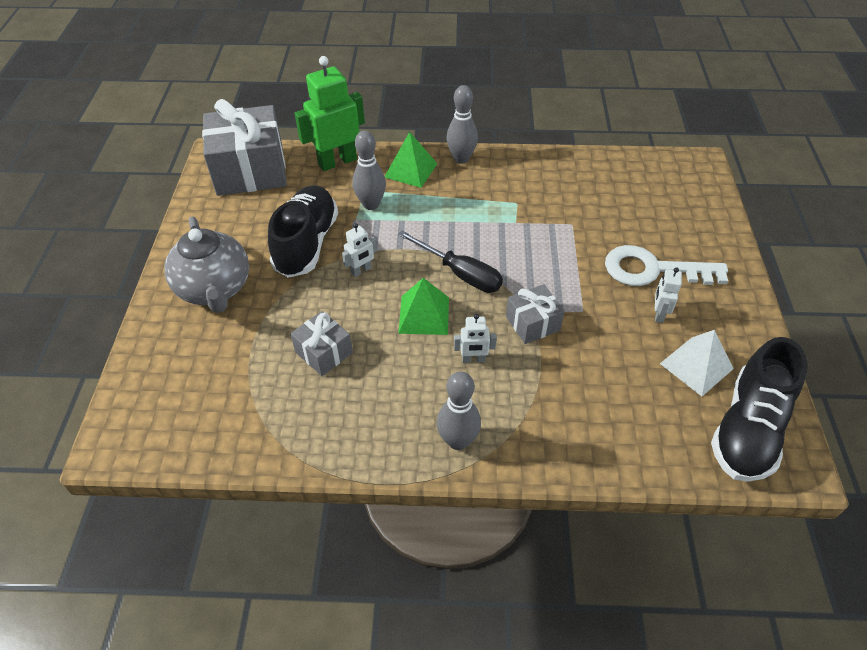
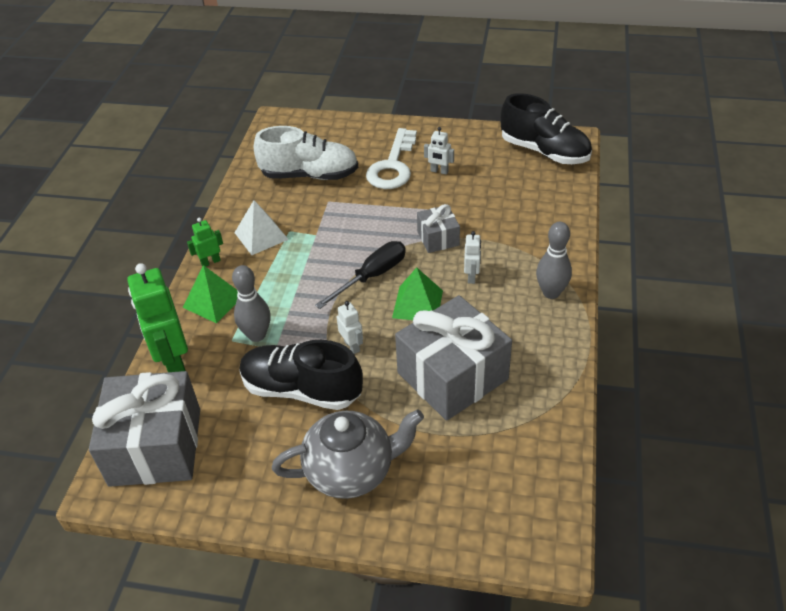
camera: 80 degrees left, 5 degrees down
grey gift [290,311,353,376] -> grey gift [395,295,512,421], size x2.01
grey bowling pin [446,85,478,164] -> green robot [187,218,223,267]
white pyramid [660,330,734,396] -> white pyramid moved to [235,200,289,255]
none -> white shoe [254,126,358,180]

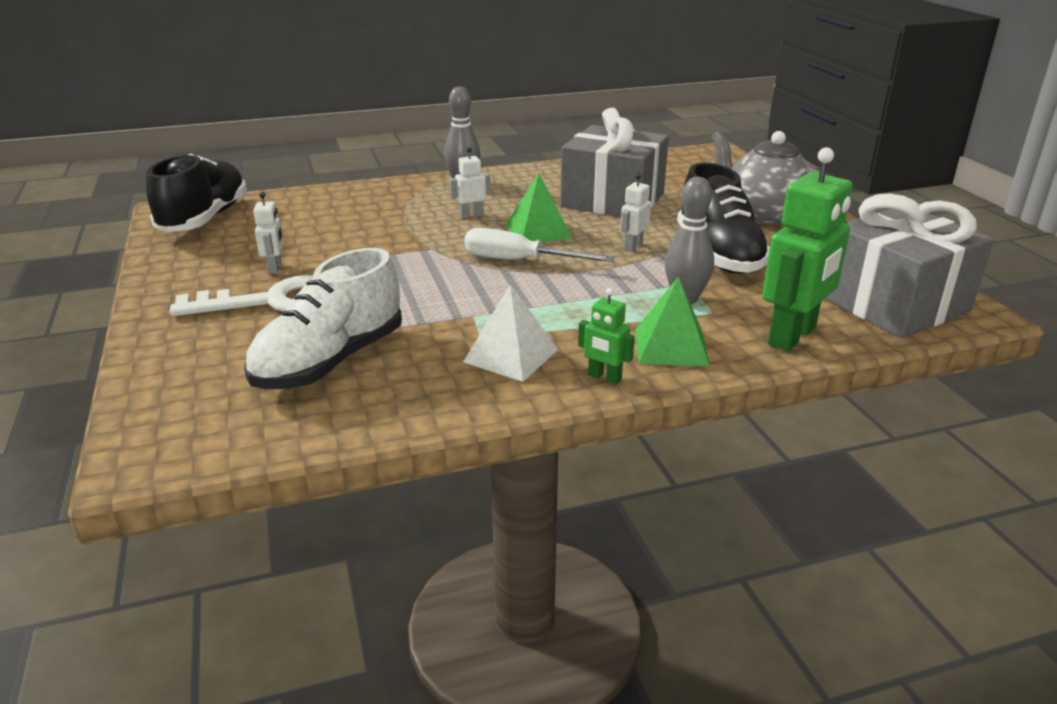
camera: 120 degrees left, 15 degrees down
white shoe [254,126,358,180] -> white shoe turned 120 degrees counterclockwise [244,248,402,389]
black screwdriver [315,241,406,309] -> white screwdriver [464,228,615,262]
grey gift [417,204,460,253] -> none

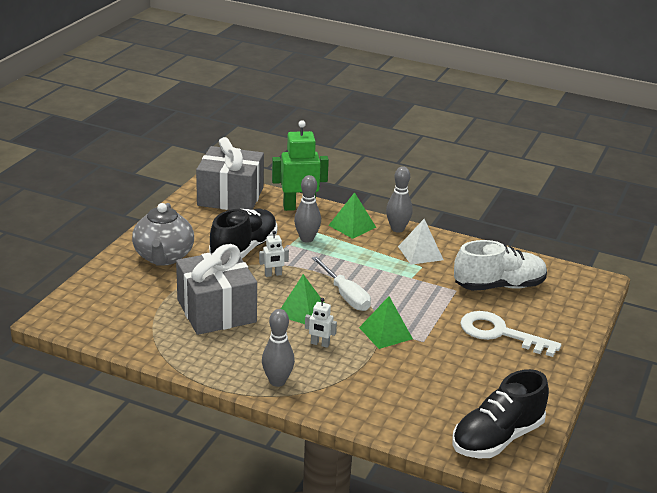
camera: 140 degrees left, 0 degrees up
white robot [253,192,284,274] -> none
green robot [578,288,635,385] -> grey bowling pin [386,166,413,233]
none -> green pyramid [359,296,413,349]

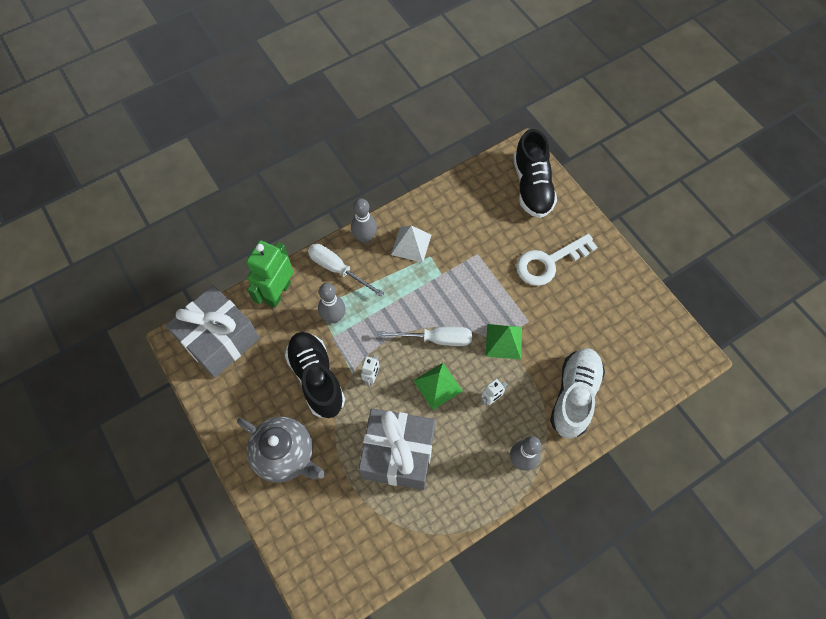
camera: 55 degrees left, 35 degrees up
green pyramid [328,192,376,239] -> white screwdriver [308,244,384,297]
black shoe [452,369,549,458] -> black shoe moved to [513,129,557,218]
white shoe [454,240,547,291] -> white shoe moved to [550,348,605,439]

